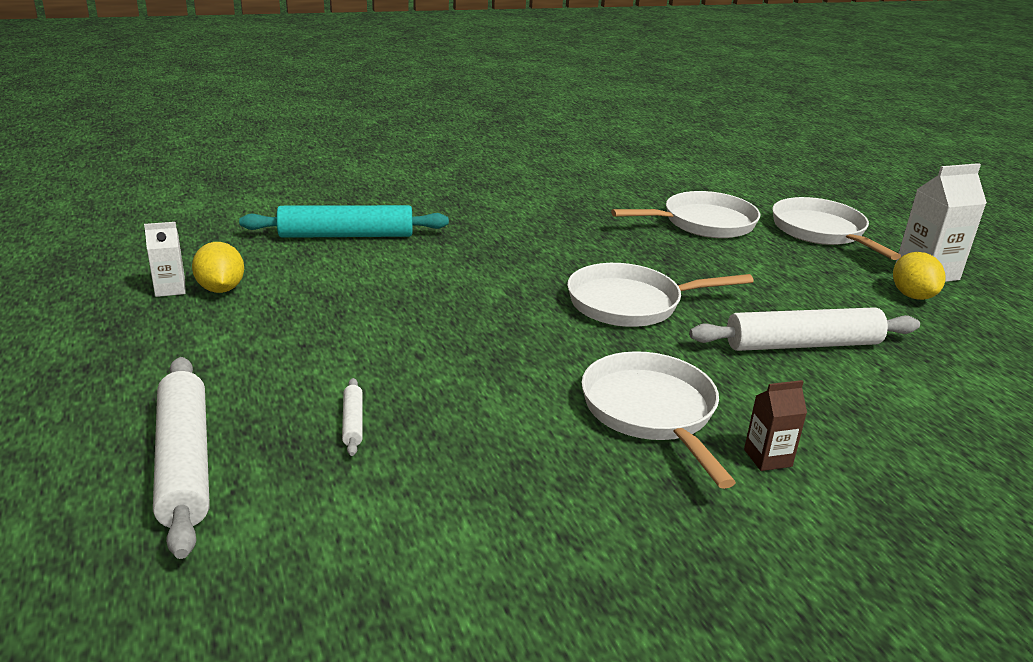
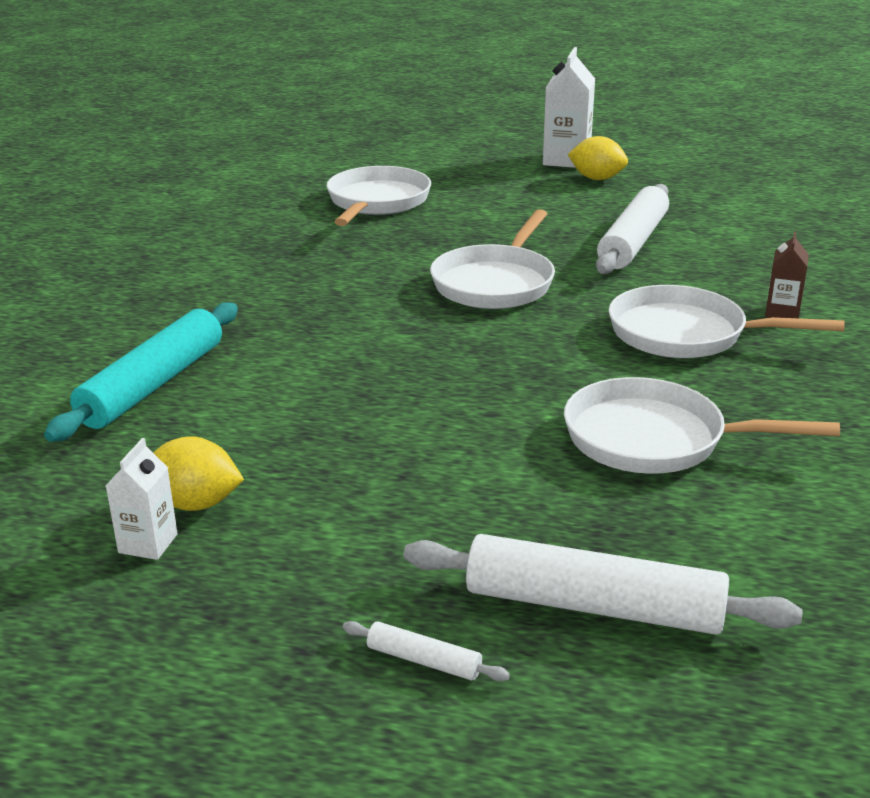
camera: 55 degrees left, 0 degrees up
white rolling pin [342,378,363,456] -> white rolling pin moved to [343,621,510,681]
white pan [772,197,901,260] -> white pan moved to [564,377,840,474]

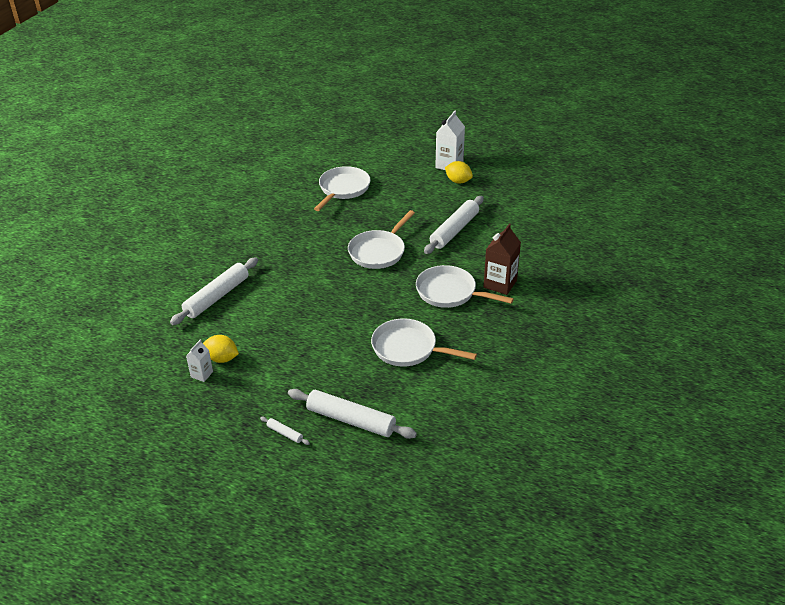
camera: 10 degrees right, 10 degrees up
turquoise rolling pin [44,302,238,442] -> white rolling pin [170,257,258,325]
brown carton [765,231,809,318] -> brown carton [483,223,521,295], size x1.79

